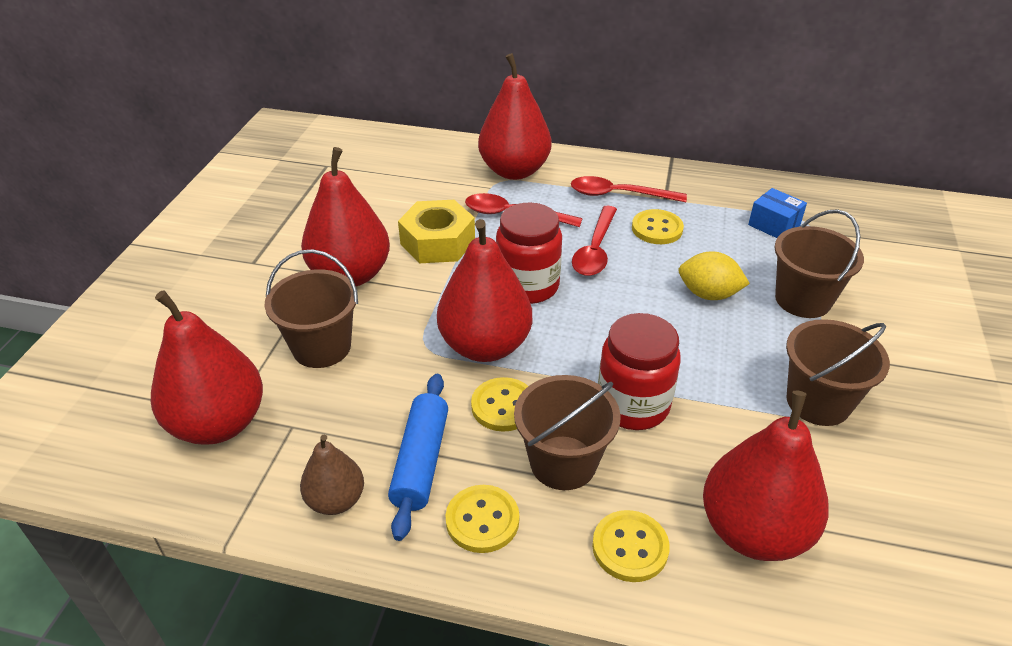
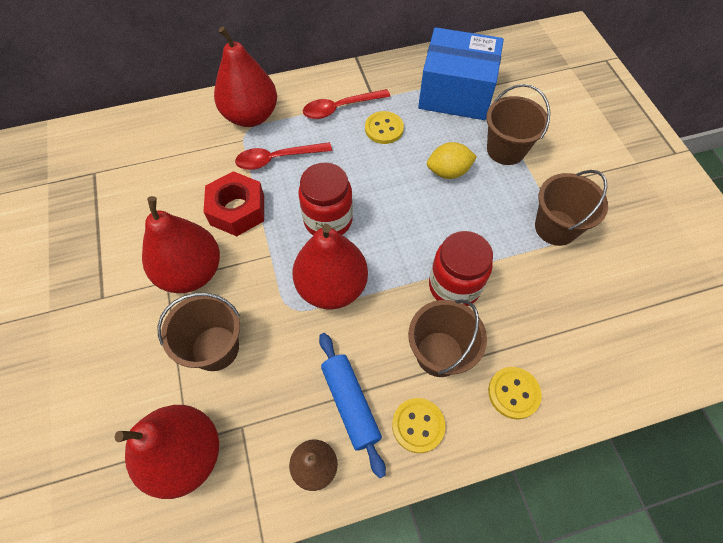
camera: 30 degrees left, 20 degrees up
yellow nut [398,200,475,263] -> red nut [203,171,264,236]
yellow button [471,377,528,432] -> none
red spoon [572,206,617,276] -> none
red pear [703,390,829,561] -> none
blue box [748,188,807,238] -> blue box [418,27,504,120], size x2.32

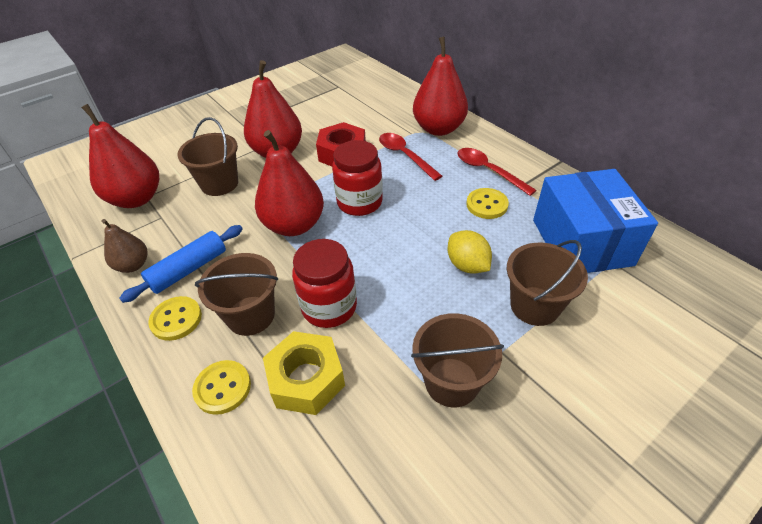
camera: 70 degrees right, 15 degrees down
none -> yellow nut [263,331,345,415]

